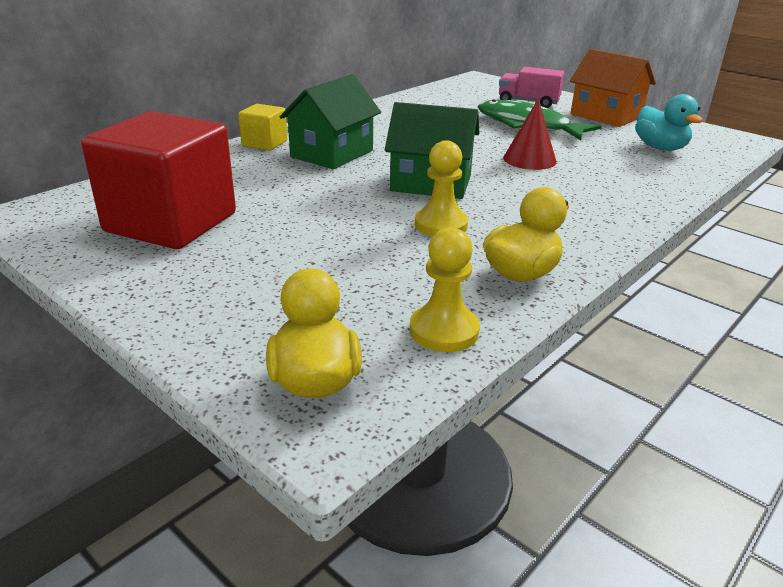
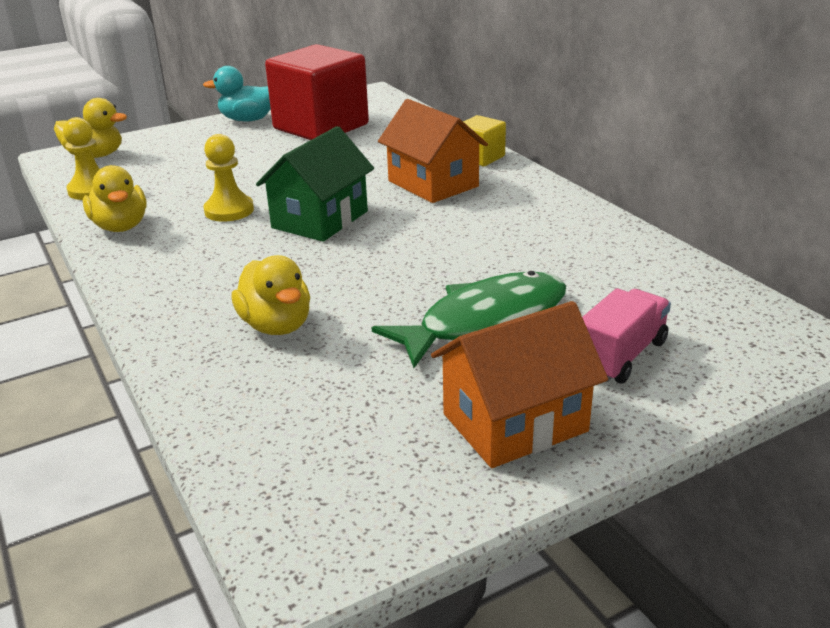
camera: 110 degrees right, 0 degrees up
green house [280,74,381,169] -> orange house [378,99,488,203]
red cone [503,99,557,170] -> none
turquoise duck [635,94,703,151] -> turquoise duck moved to [203,66,271,121]
none -> yellow duck [232,255,310,335]

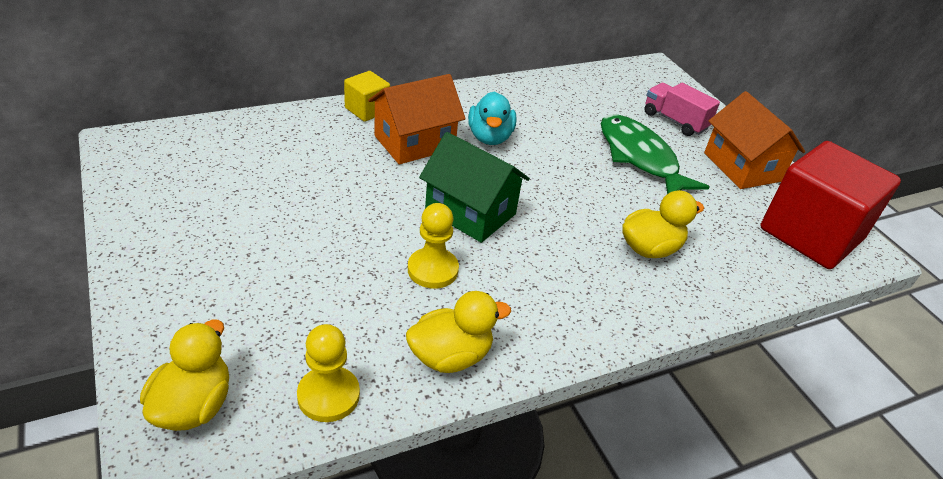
camera: 90 degrees left, 10 degrees up
turquoise duck [203,66,271,121] -> turquoise duck moved to [468,91,517,145]
red cube [265,44,369,140] -> red cube moved to [761,141,901,269]

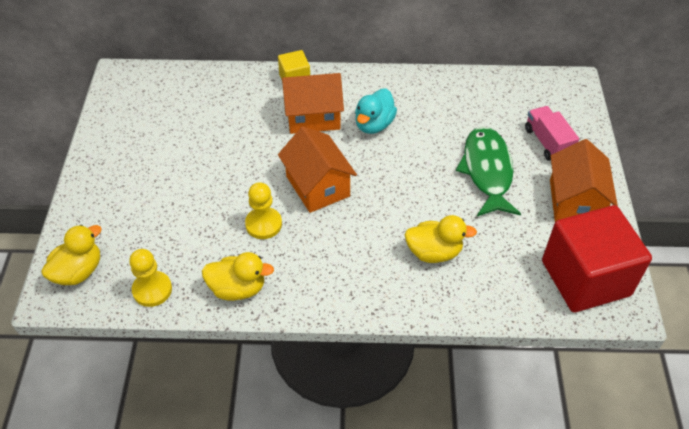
camera: 30 degrees right, 10 degrees up
green house [419,132,530,243] -> orange house [278,126,357,213]

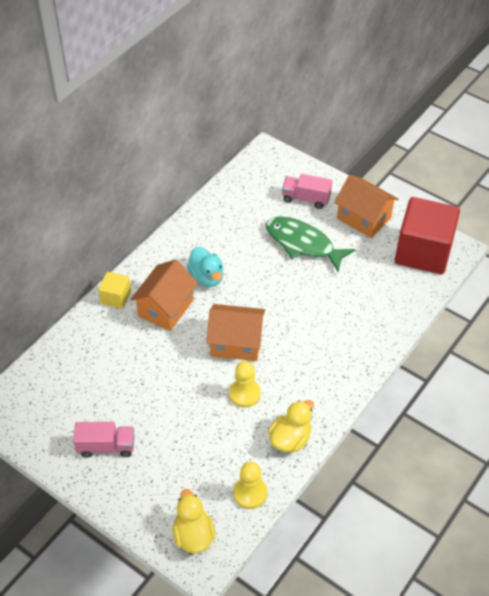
camera: 55 degrees left, 0 degrees up
yellow duck [405,215,477,263] -> none
none -> pink truck [73,422,135,458]

